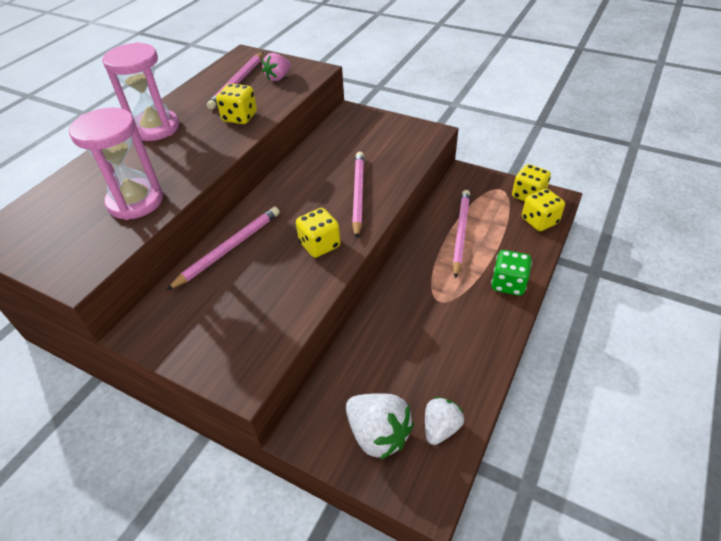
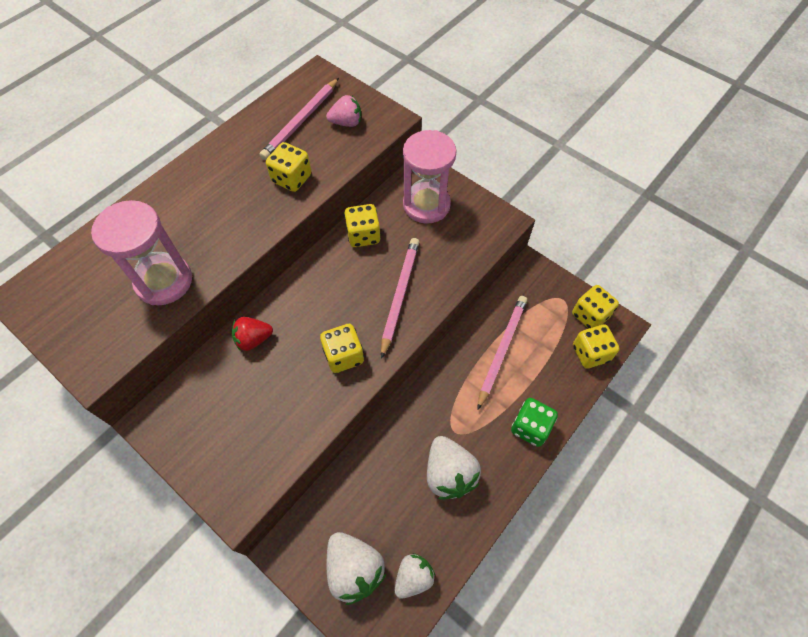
camera: 10 degrees right, 15 degrees up
pink hourglass [102,42,179,141] -> pink hourglass moved to [403,130,456,224]
pink pencil [166,207,280,291] -> red strawberry [232,317,273,351]
pink strawberry [262,53,291,81] -> pink strawberry turned 150 degrees counterclockwise [326,95,361,127]
none -> yellow dice [344,204,381,247]
none -> white strawberry [427,436,481,500]

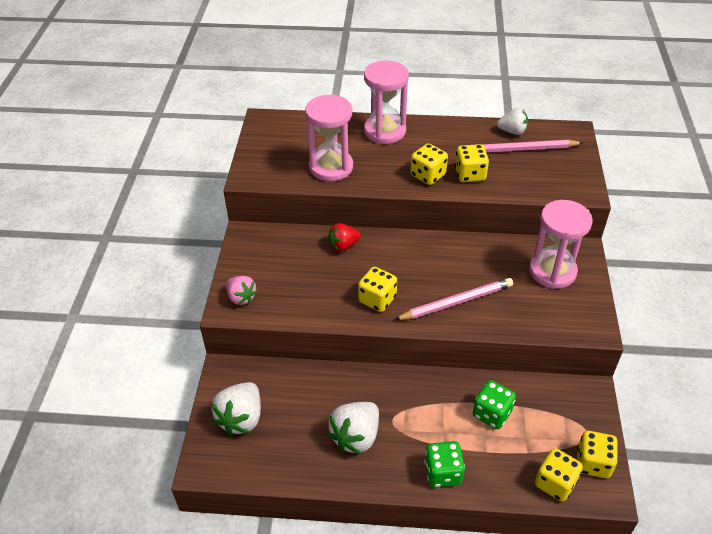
camera: 55 degrees right, 15 degrees down
red strawberry [232,317,273,351] -> red strawberry turned 60 degrees counterclockwise [328,223,361,251]
pink strawberry [326,95,361,127] -> pink strawberry moved to [226,276,257,305]
yellow dice [344,204,381,247] -> yellow dice moved to [410,143,448,185]
white strawberry [395,553,435,599] -> white strawberry moved to [497,108,528,135]
pink pencil [477,296,527,410] -> green dice [473,380,516,429]
none -> pink hourglass [364,61,409,144]

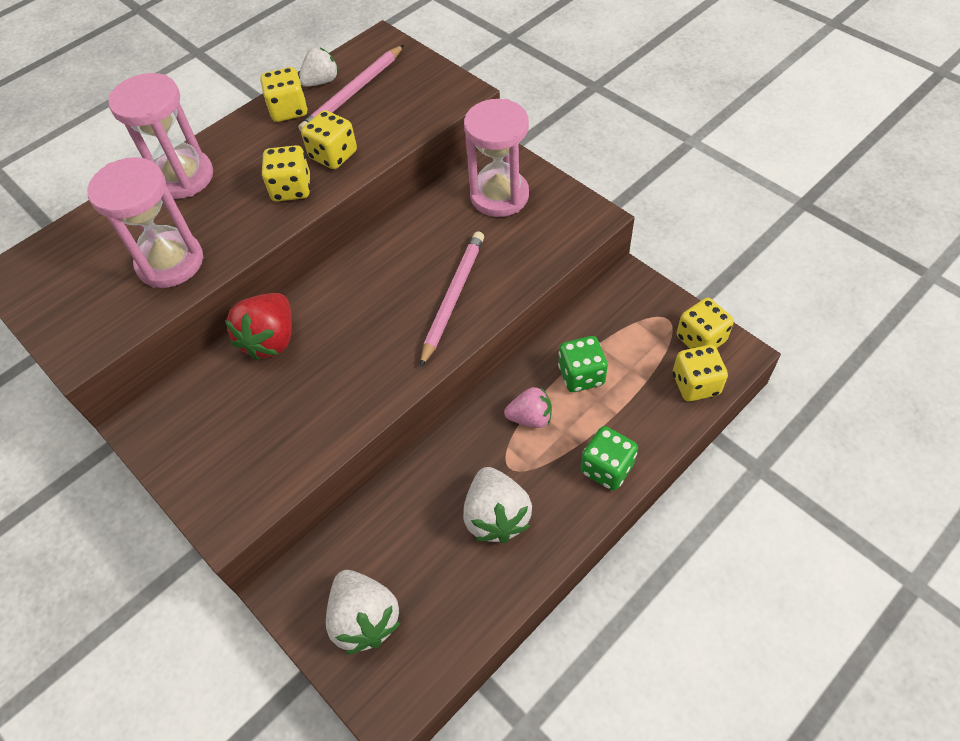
camera: 45 degrees left, 10 degrees up
pink strawberry [226,276,257,305] -> pink strawberry moved to [504,387,552,428]
red strawberry [328,223,361,251] -> red strawberry [225,293,292,361], size x1.55
yellow dice [358,267,397,312] -> yellow dice moved to [260,67,308,122]

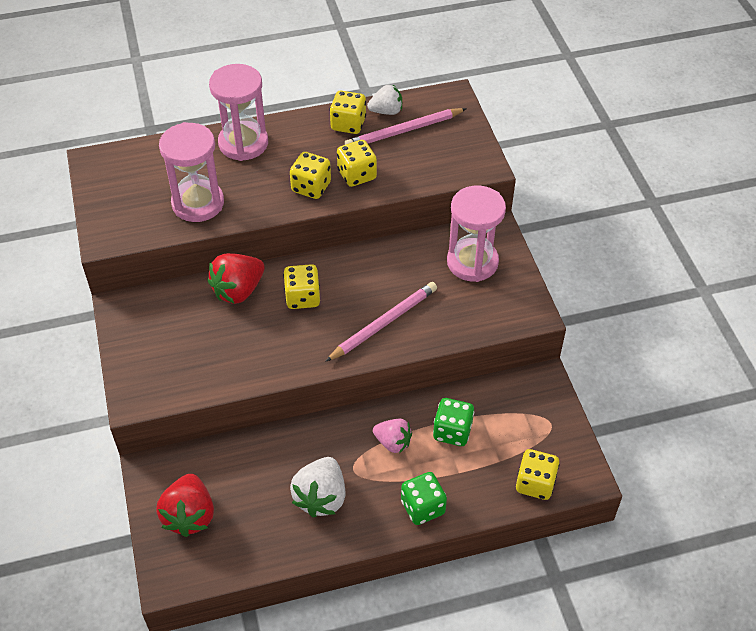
camera: 25 degrees right, 5 degrees down
white strawberry [326,570,401,654] -> red strawberry [156,474,214,537]
yellow dice [677,298,734,349] -> yellow dice moved to [283,264,320,309]

